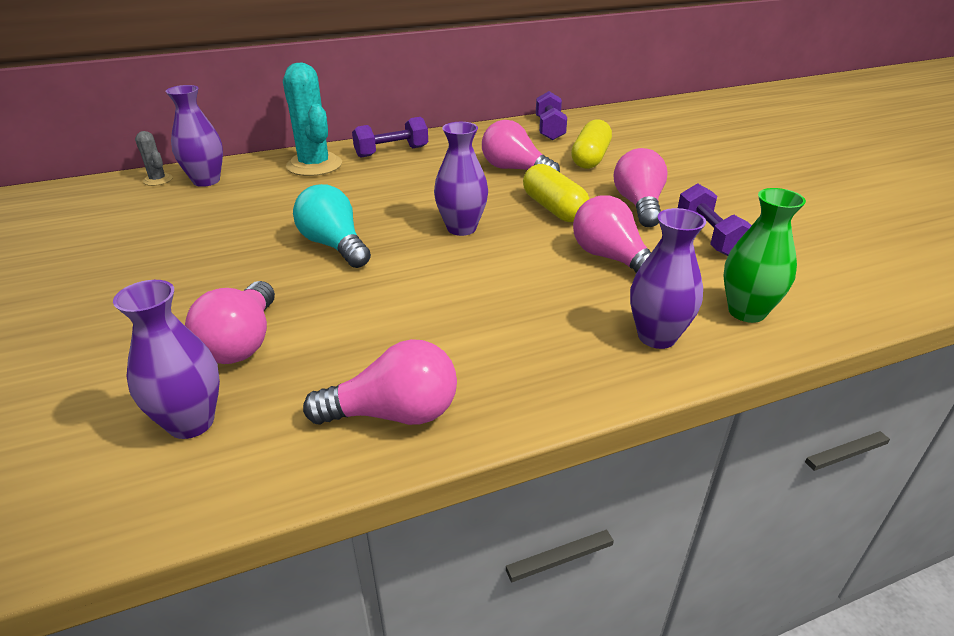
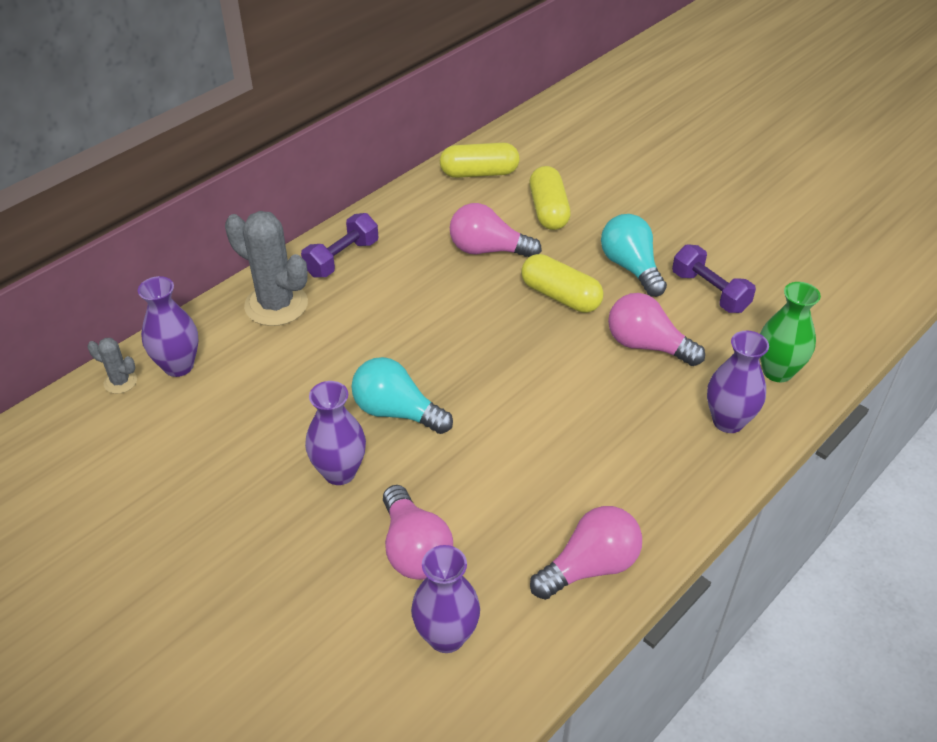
camera: 25 degrees left, 10 degrees up
turquoise cactus [283,62,342,176] -> grey cactus [225,211,308,326]
purple vase [434,122,488,236] -> purple vase moved to [305,381,366,485]
purple dumbbell [536,91,567,140] -> yellow capsule [440,142,519,178]
pink light bulb [613,148,668,227] -> turquoise light bulb [601,214,667,297]

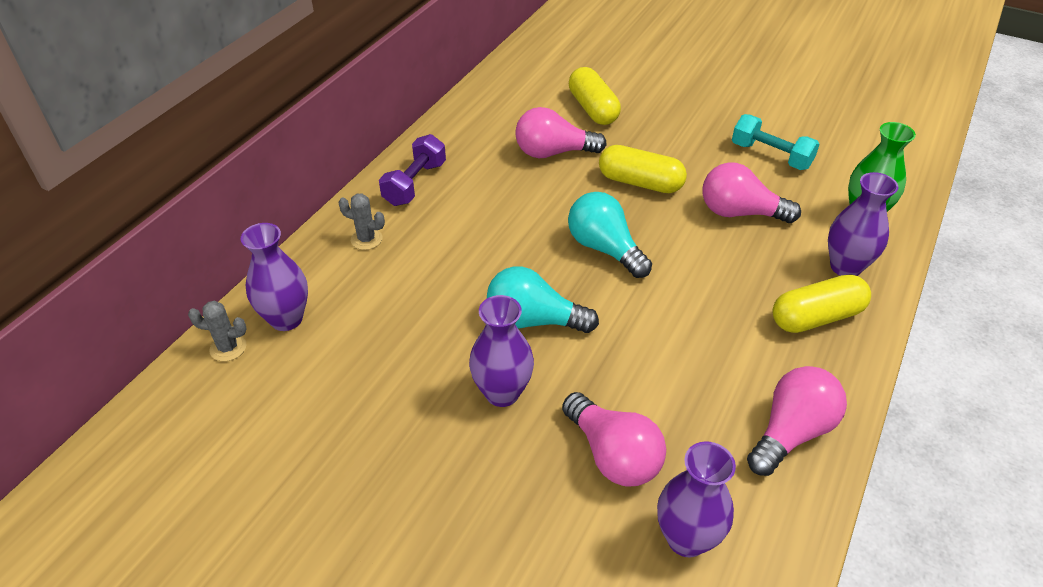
camera: 15 degrees left, 0 degrees up
grey cactus [225,211,308,326] -> grey cactus [338,193,385,250], size x0.48
yellow capsule [440,142,519,178] -> yellow capsule moved to [772,274,871,333]
turquoise light bulb [601,214,667,297] -> turquoise light bulb moved to [568,192,652,278]
purple dumbbell [672,244,756,313] -> turquoise dumbbell [732,114,820,170]

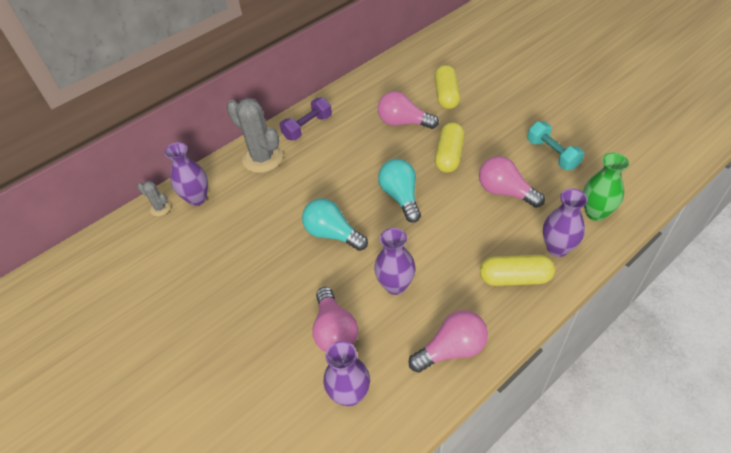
camera: 25 degrees right, 5 degrees up
grey cactus [338,193,385,250] -> grey cactus [226,98,283,173], size x2.07
purple vase [469,295,534,407] -> purple vase moved to [374,228,416,295]
yellow capsule [599,145,687,193] -> yellow capsule turned 60 degrees clockwise [435,122,464,173]

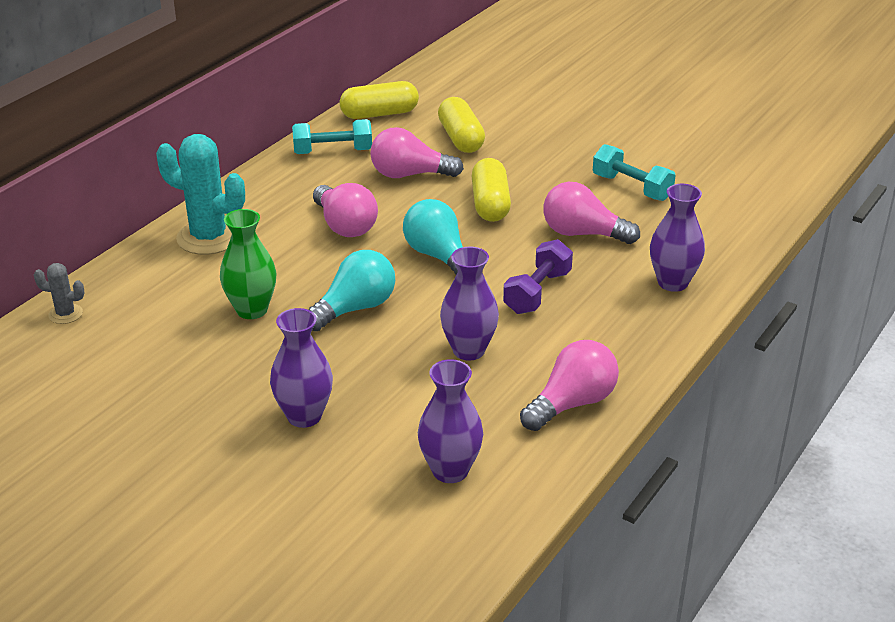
camera: 20 degrees left, 15 degrees down
purple vase [164,142,208,206] -> purple vase moved to [270,308,333,428]
grey cactus [226,98,283,173] -> turquoise cactus [156,134,245,255]
purple dumbbell [280,97,332,140] -> purple dumbbell moved to [503,239,573,314]
turquoise light bulb [302,198,368,251] -> turquoise light bulb turned 120 degrees clockwise [309,250,395,331]
pink light bulb [312,287,358,352] -> pink light bulb moved to [313,183,378,237]
yellow capsule [480,255,555,286] -> yellow capsule moved to [340,81,419,119]
green vase [583,153,629,221] -> green vase moved to [220,209,276,319]
none -> turquoise dumbbell [292,119,372,154]

